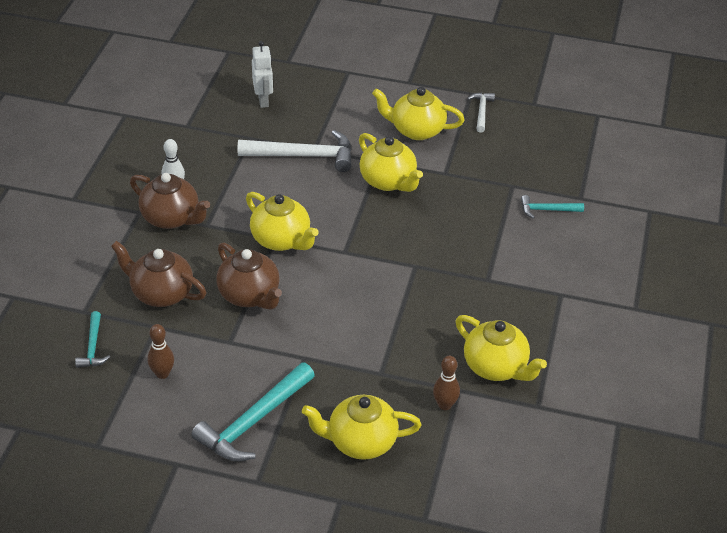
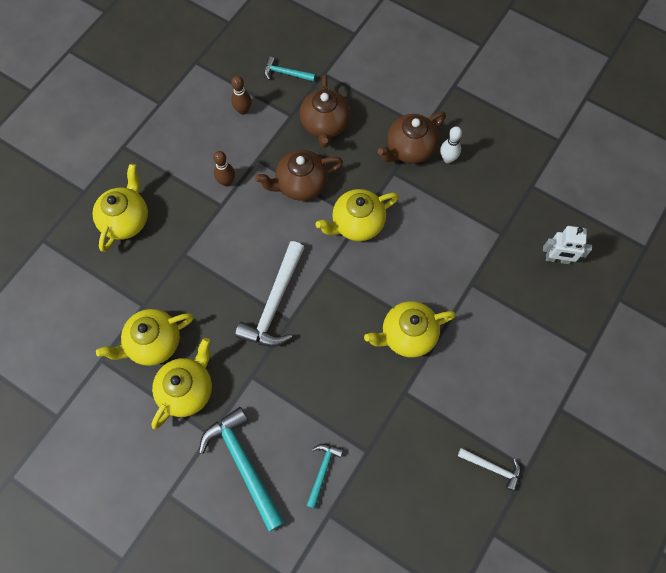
camera: 110 degrees right, 25 degrees up
brown teapot [111,241,206,307] -> brown teapot turned 135 degrees clockwise [300,75,350,147]
turquoise hammer [191,362,315,462] -> turquoise hammer moved to [199,407,285,532]
white hammer [237,130,352,172] -> white hammer moved to [235,241,305,347]
yellow teapot [372,87,465,140] -> yellow teapot moved to [151,338,212,429]
brown bowling pin [433,356,460,410] -> brown bowling pin moved to [213,151,235,187]

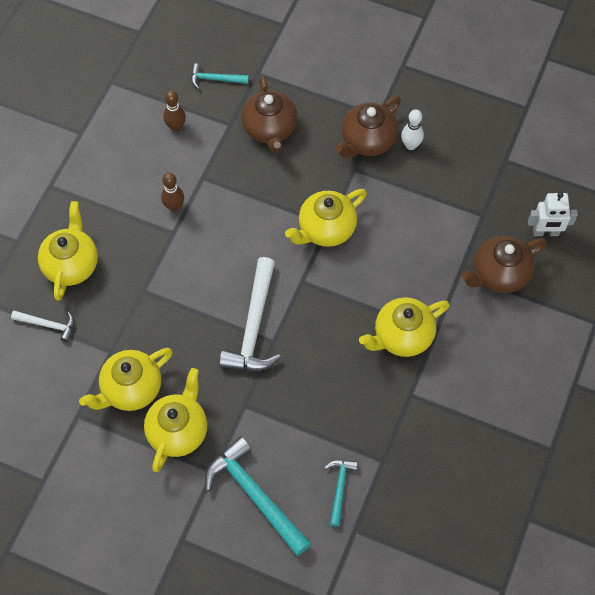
camera: 10 degrees left, 5 degrees down
brown teapot [255,150,343,201] -> brown teapot moved to [462,236,547,293]
white hammer [458,448,521,491] -> white hammer moved to [11,311,75,342]

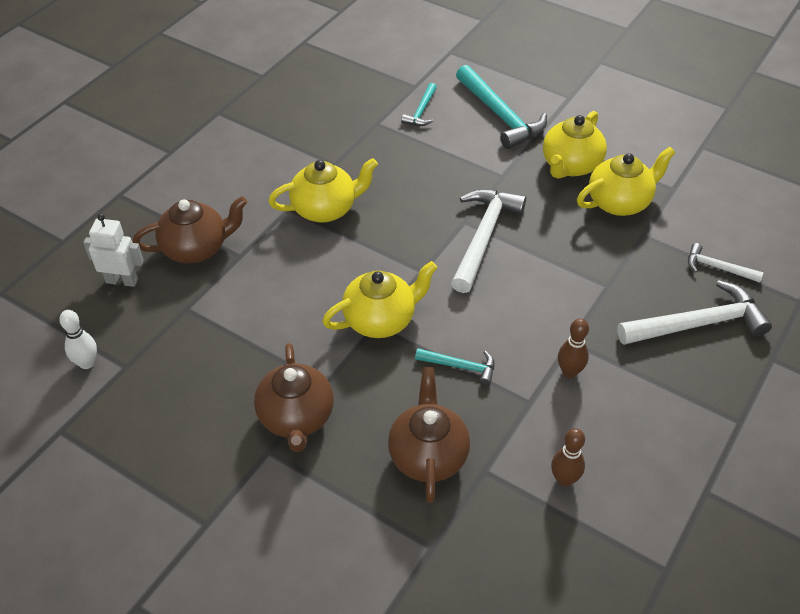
camera: 170 degrees left, 15 degrees down
yellow teapot [38,201,98,301] -> white hammer [617,280,772,345]
turquoise hammer [191,64,249,89] -> turquoise hammer moved to [415,348,495,386]
brown teapot [336,96,401,158] -> brown teapot turned 120 degrees clockwise [254,343,334,452]
white bowling pin [401,109,424,150] -> white bowling pin moved to [59,310,97,369]

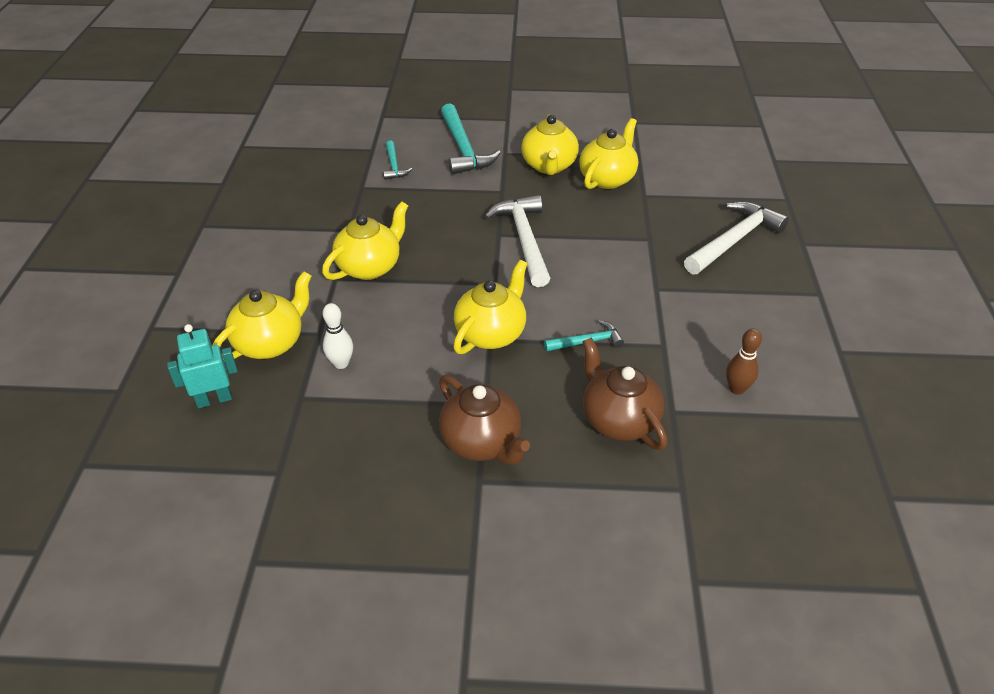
camera: 30 degrees left, 5 degrees down
white bowling pin [59,310,97,369] -> white bowling pin moved to [323,303,353,369]
white robot [83,214,144,287] -> turquoise robot [167,324,238,408]
brown teapot [133,196,247,263] -> yellow teapot [213,271,312,362]
turquoise hammer [456,65,547,149] -> turquoise hammer turned 45 degrees clockwise [441,103,501,175]
brown bowling pin [558,318,589,378] -> none
white hammer [688,243,764,283] -> none

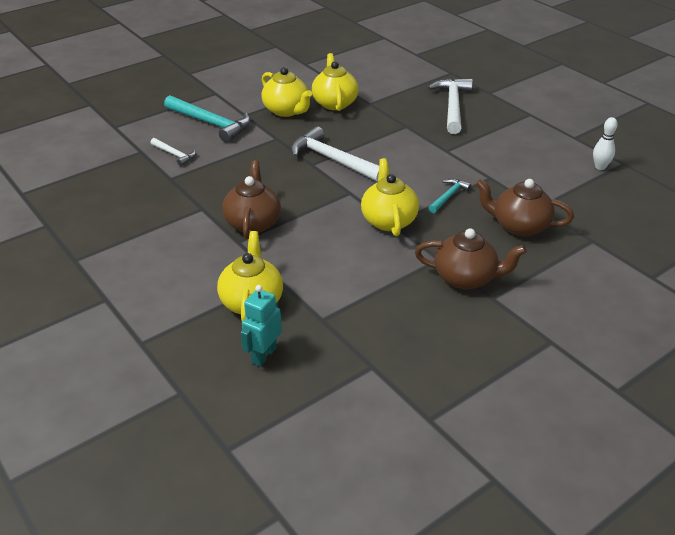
camera: 40 degrees left, 5 degrees down
yellow teapot [322,201,408,280] -> brown teapot [222,160,281,239]
white bowling pin [323,303,353,369] -> white bowling pin moved to [593,117,618,170]
turquoise hammer [383,141,412,180] -> white hammer [150,138,196,166]
brown bowling pin [726,328,762,395] -> none

